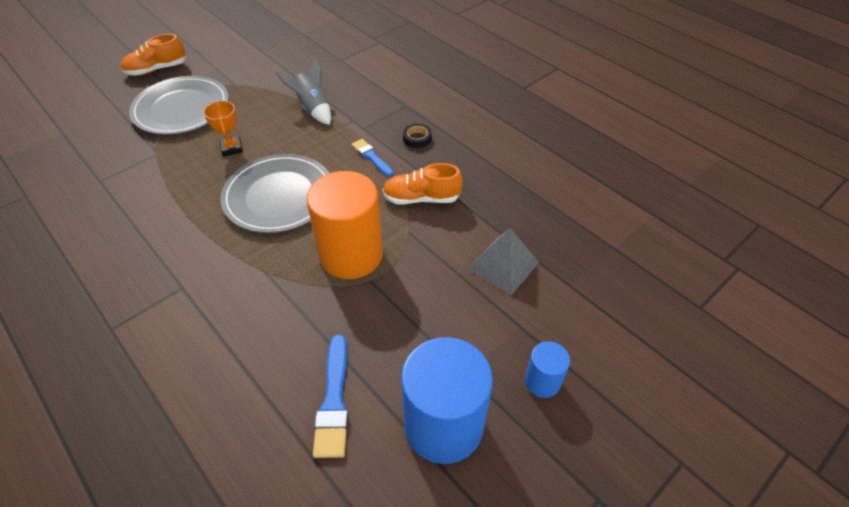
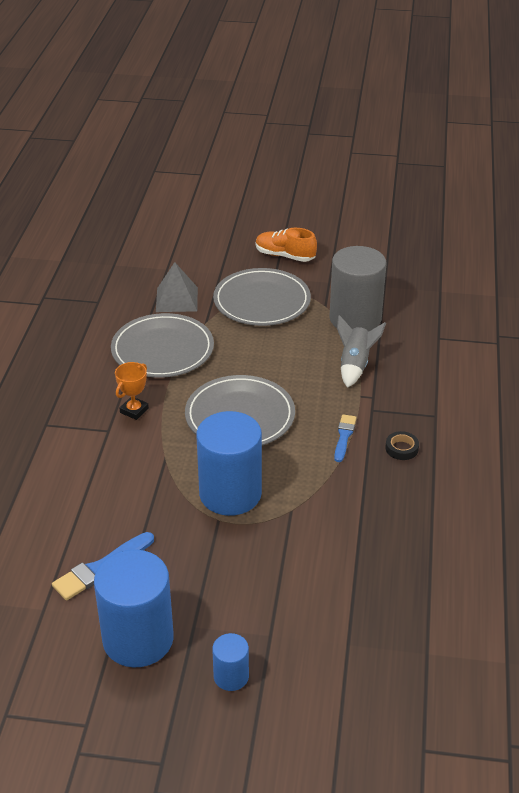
camera: 50 degrees right, 10 degrees down
orange trophy [203,101,243,156] -> orange trophy moved to [115,362,149,420]
orange cylinder [306,171,383,279] -> blue cylinder [196,411,262,516]
orange shoe [382,163,463,205] -> none
grey pyramid [468,228,539,295] -> grey pyramid moved to [156,262,198,312]
none -> grey plate [111,313,214,378]
none -> grey cylinder [329,246,386,331]

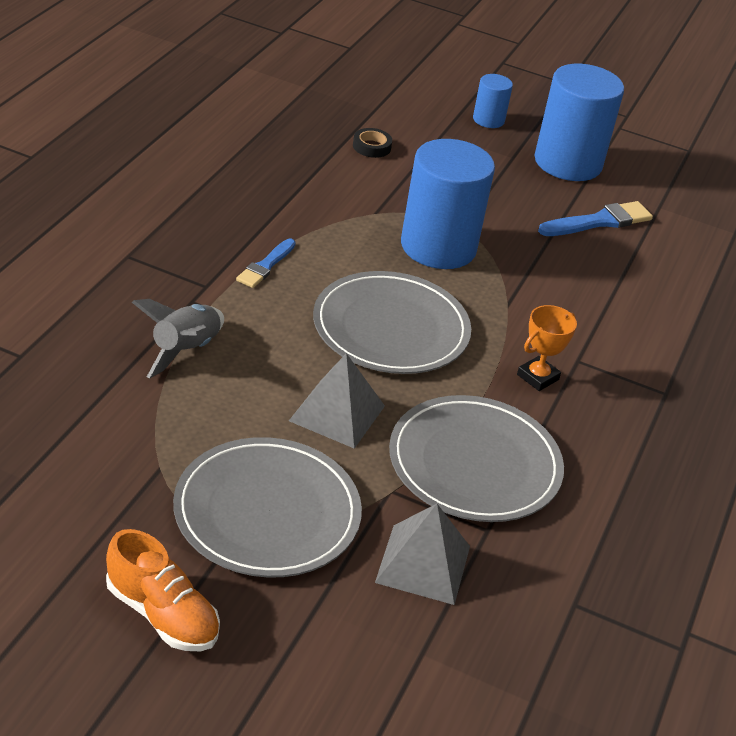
camera: 170 degrees left, 0 degrees up
grey cylinder [329,246,386,331] -> none
black tape [386,431,419,460] -> black tape moved to [353,128,392,158]
none -> grey pyramid [289,353,385,449]

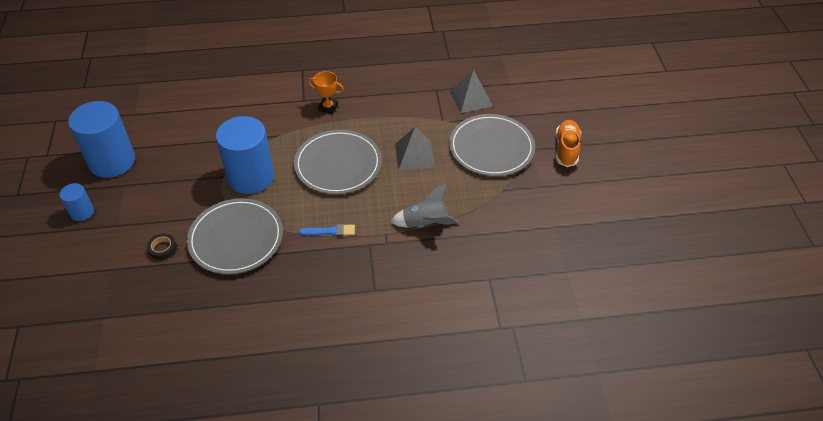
camera: 115 degrees left, 10 degrees up
grey plate [389,395,564,522] -> grey plate moved to [187,198,283,274]
blue brush [538,201,653,236] -> none

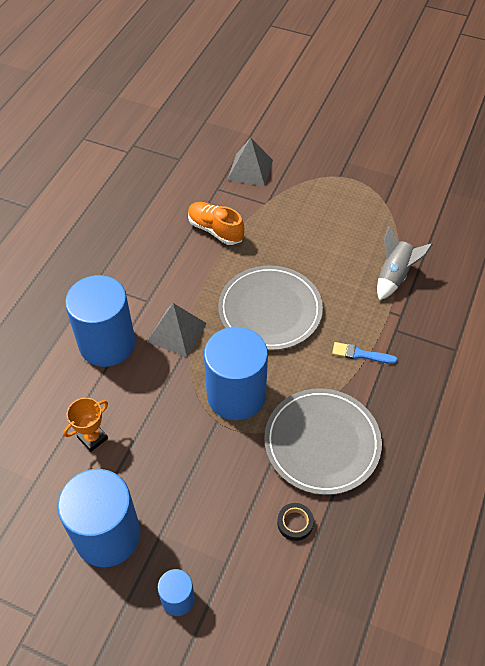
camera: 60 degrees left, 5 degrees up
blue brush [299,224,355,237] -> blue brush turned 105 degrees counterclockwise [332,342,398,364]
orange trophy [308,71,344,114] -> orange trophy moved to [63,398,108,452]
grey pyramid [395,127,435,170] -> grey pyramid moved to [147,303,207,357]
grey plate [449,114,535,176] -> none
orange shoe [556,120,581,167] -> orange shoe moved to [188,202,244,245]
none -> blue cylinder [65,275,135,367]

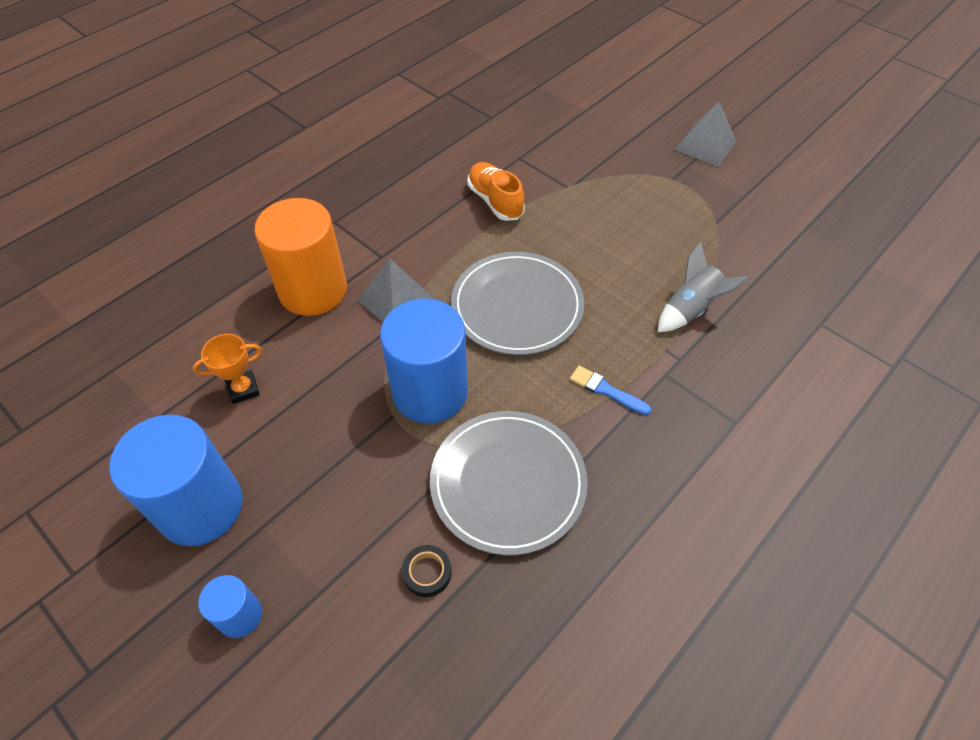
camera: 20 degrees right, 0 degrees up
blue cylinder [65,275,135,367] -> orange cylinder [254,198,347,316]
grey pyramid [227,138,273,186] -> grey pyramid moved to [675,101,736,167]

